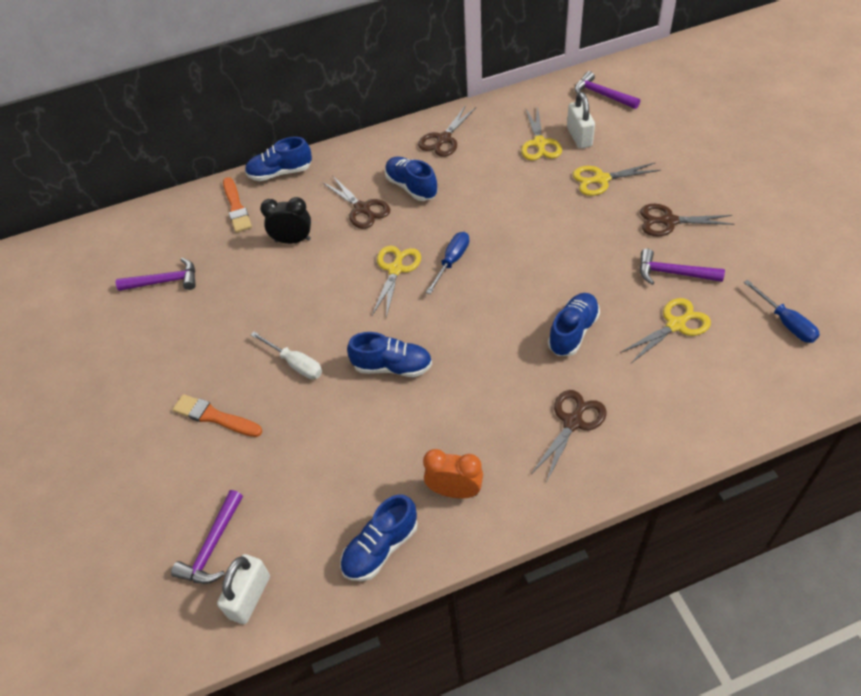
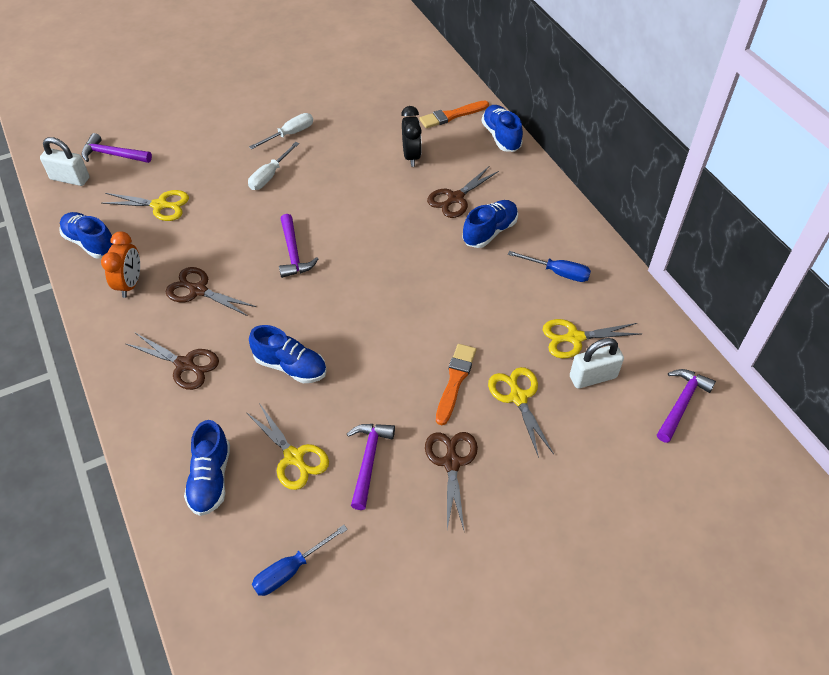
camera: 80 degrees right, 0 degrees up
purple hammer [115,258,196,291] -> purple hammer moved to [279,214,318,278]
orange brush [172,394,262,437] -> orange brush moved to [436,344,476,425]
blue shoe [347,332,432,377] -> blue shoe moved to [184,420,230,516]
yellow scissors [372,245,421,318] -> yellow scissors moved to [101,190,189,221]
brown scissors [418,105,476,157] -> brown scissors moved to [166,267,256,316]
blue screwdriver [426,232,469,294] -> blue screwdriver moved to [508,251,591,282]
none -> white screwdriver [249,113,313,150]

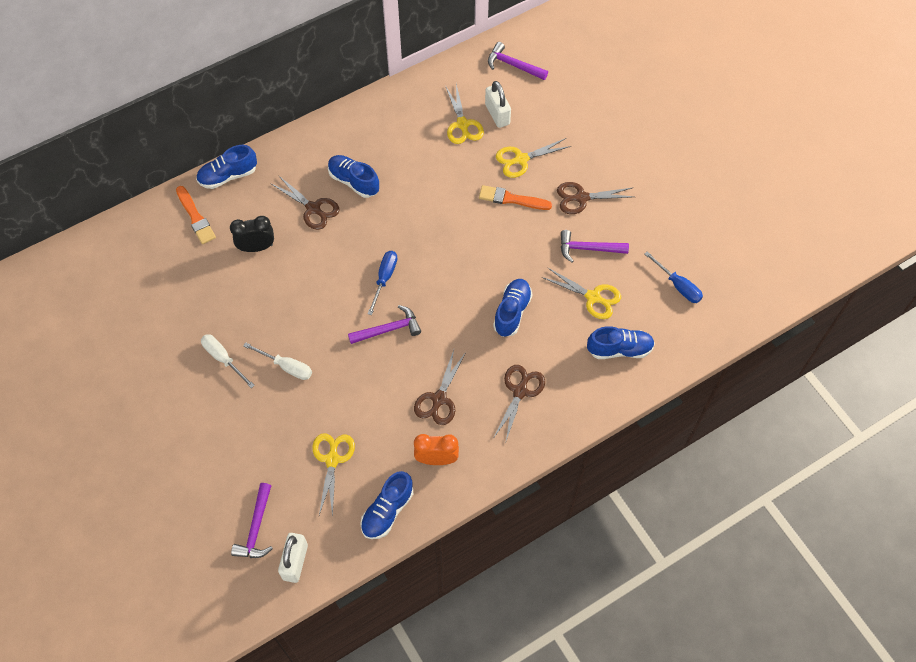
camera: 95 degrees left, 10 degrees up
yellow scissors [246,403,329,490] -> yellow scissors turned 75 degrees clockwise [542,267,621,319]
blue screwdriver [508,251,591,282] -> blue screwdriver moved to [368,251,397,315]

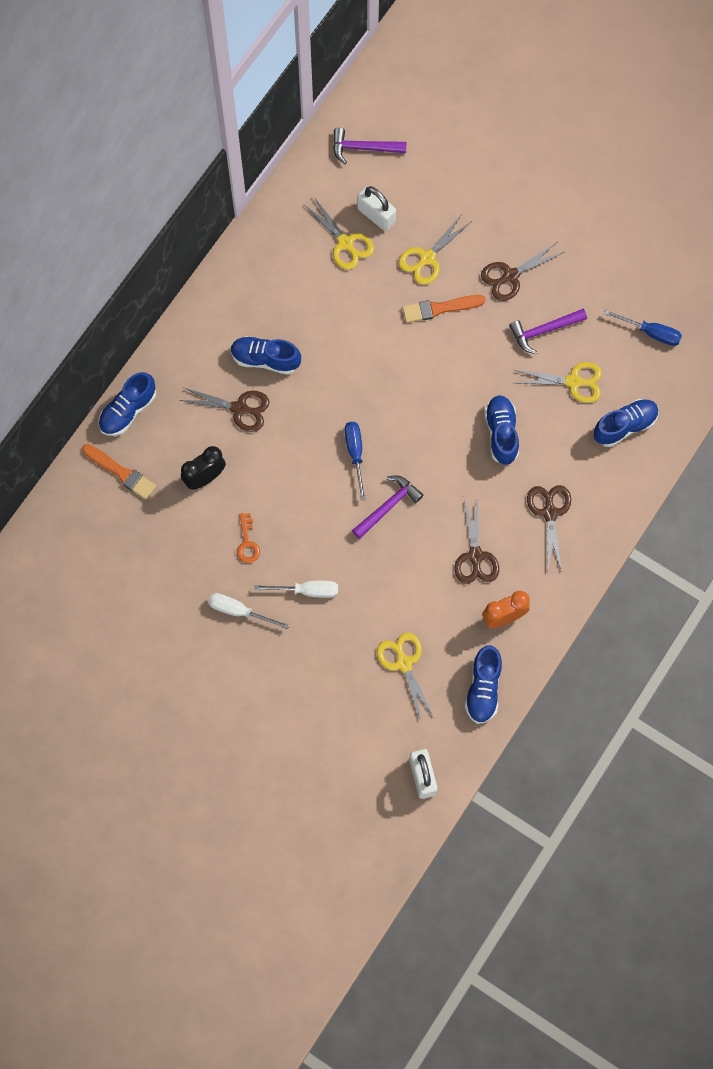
camera: 25 degrees left, 10 degrees up
purple hammer [231,483,273,558] -> none
none -> orange key [237,513,260,563]

